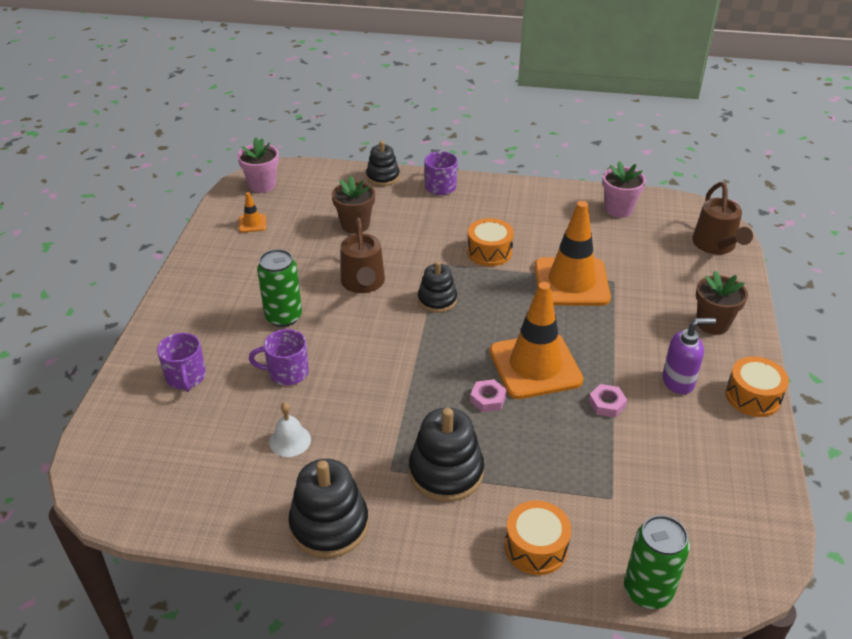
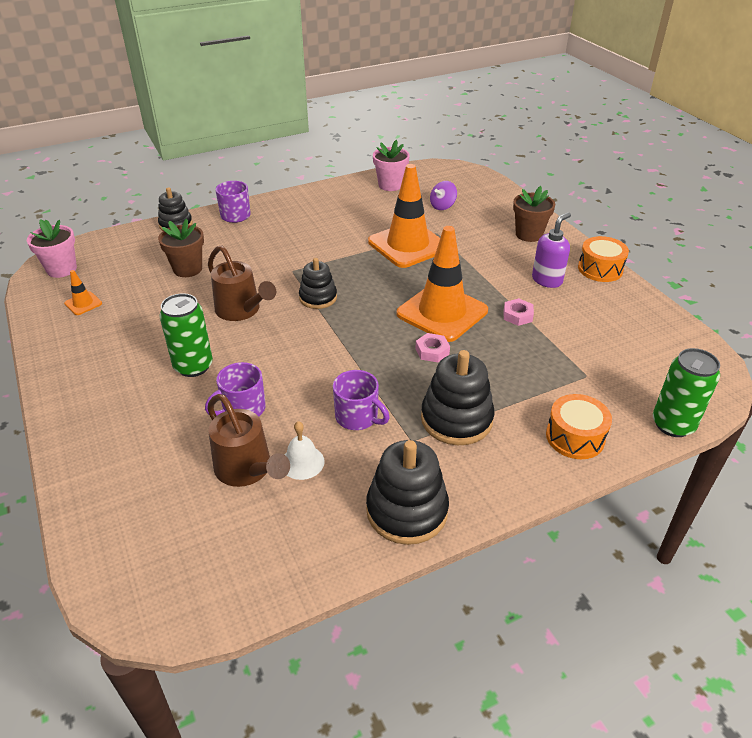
camera: 35 degrees left, 0 degrees up
purple mug [157,333,206,392] -> purple mug moved to [333,370,390,430]
orange drum [467,218,514,266] -> none
brown watering can [692,182,753,254] -> brown watering can moved to [207,394,290,487]
none -> purple spinning top [430,181,457,210]

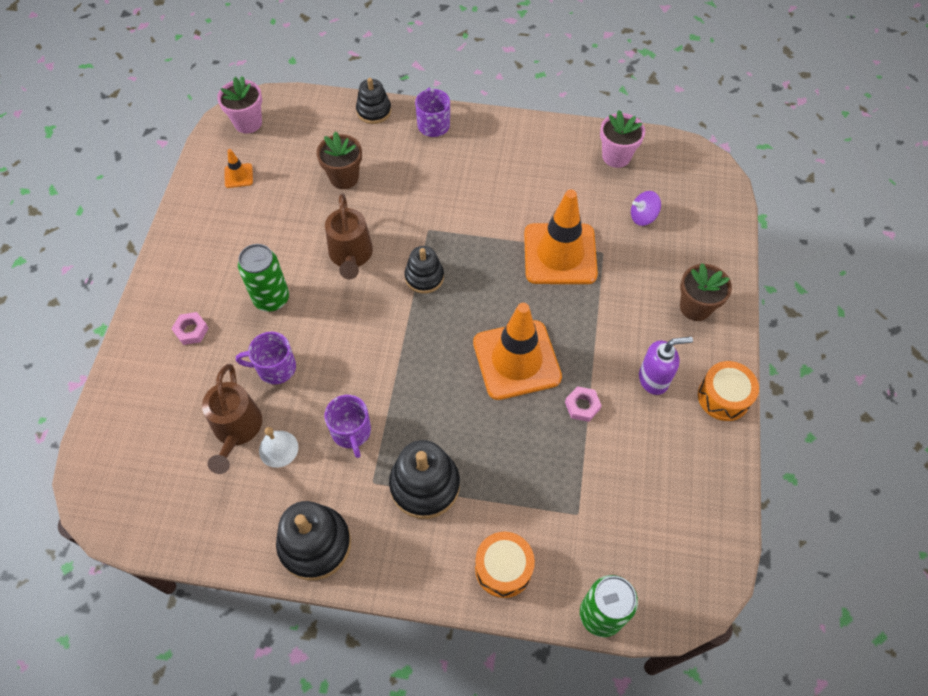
camera: 35 degrees right, 20 degrees up
pink nut [415,333,450,362] -> pink nut moved to [171,312,209,345]

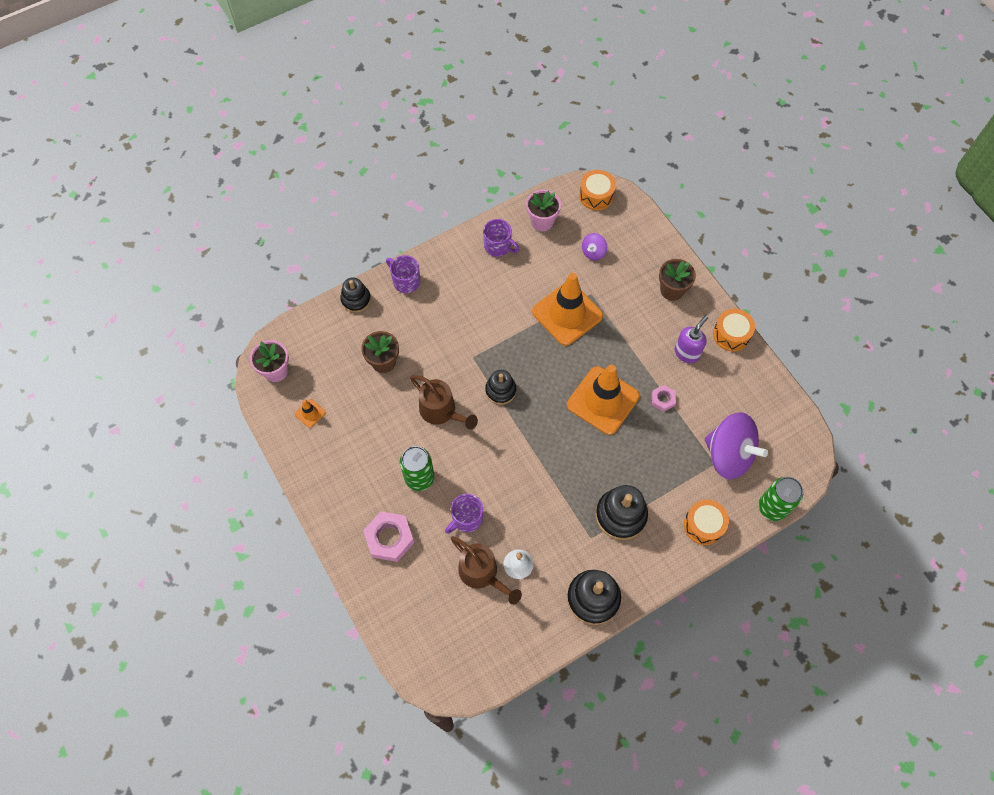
camera: 40 degrees left, 5 degrees up
pink nut [171,312,209,345] -> pink nut [363,511,414,562], size x1.83
purple mug [324,395,371,458] -> purple mug moved to [483,219,520,257]
none -> orange drum [579,170,616,210]
none -> purple spinning top [705,412,768,479]

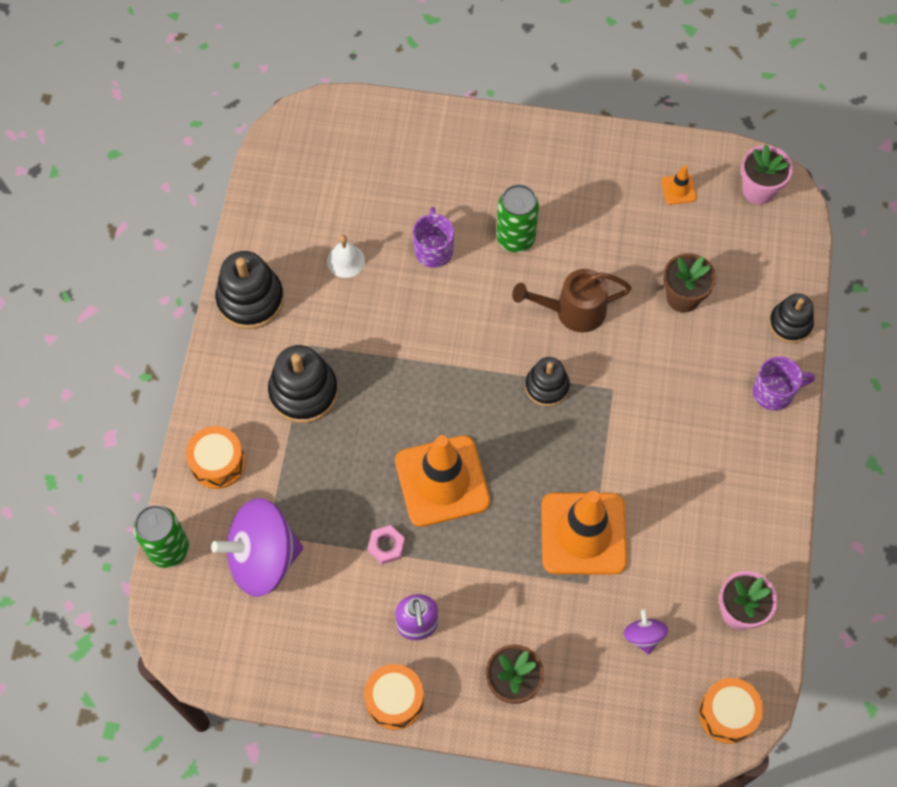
camera: 130 degrees right, 0 degrees up
pink nut [363,511,414,562] -> none
brown watering can [451,536,522,605] -> none
purple mug [483,219,520,257] -> none

